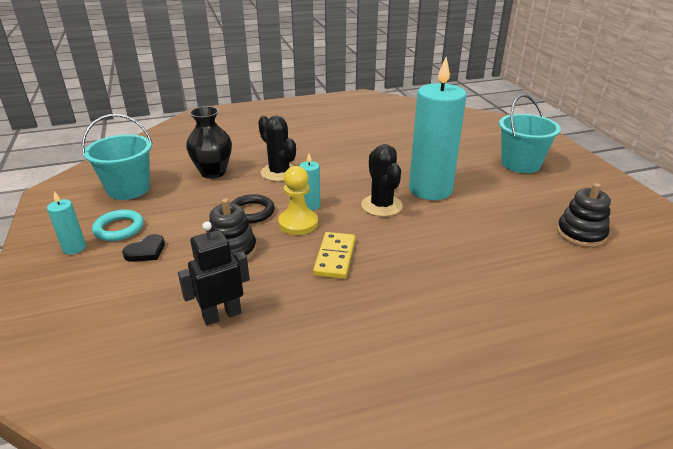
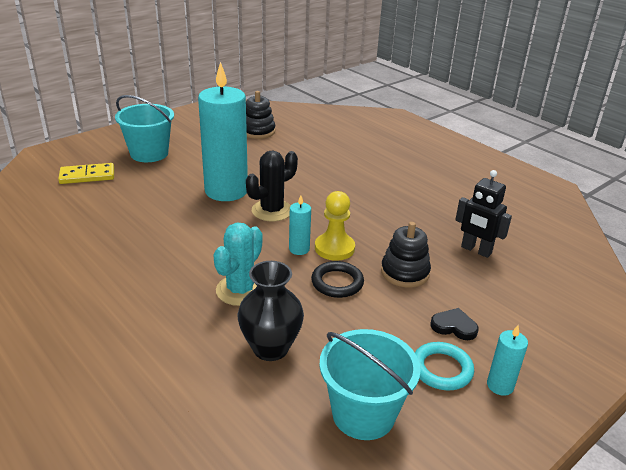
camera: 115 degrees left, 0 degrees up
black cactus [258,116,296,181] -> turquoise cactus [213,223,263,306]
yellow domino [313,232,355,279] -> yellow domino moved to [58,163,114,184]

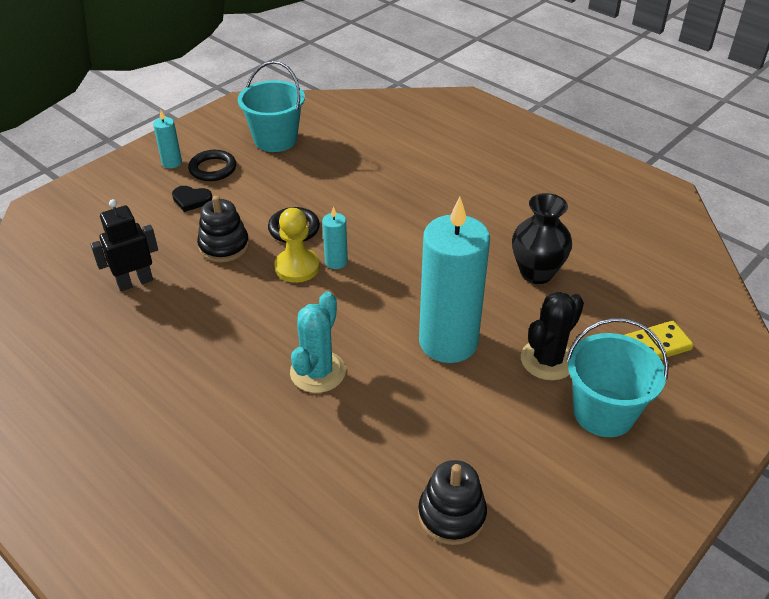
camera: 175 degrees right, 10 degrees up
turquoise cactus [213,223,263,306] -> turquoise cactus moved to [290,291,346,393]
black vase [237,261,304,361] -> black vase moved to [512,193,572,284]
black cactus [246,150,298,221] -> black cactus moved to [521,292,584,380]
turquoise ring [415,342,474,390] -> black ring [188,150,236,181]
black robot [455,170,512,258] -> black robot turned 60 degrees counterclockwise [91,199,158,291]

